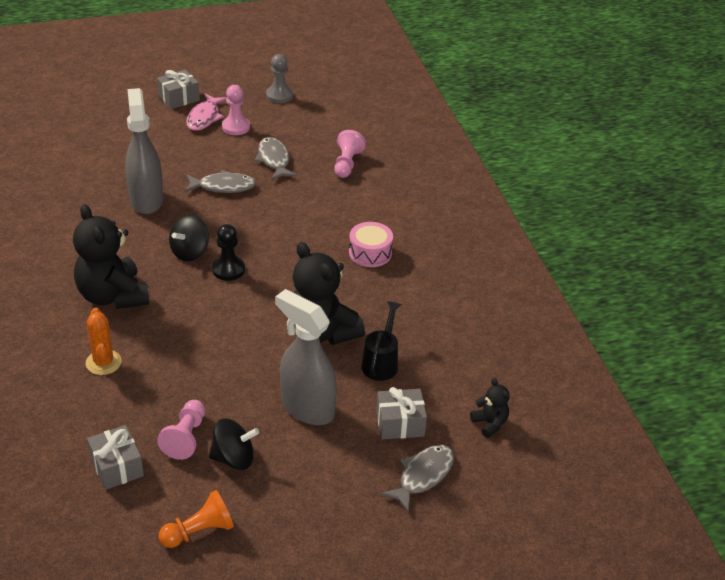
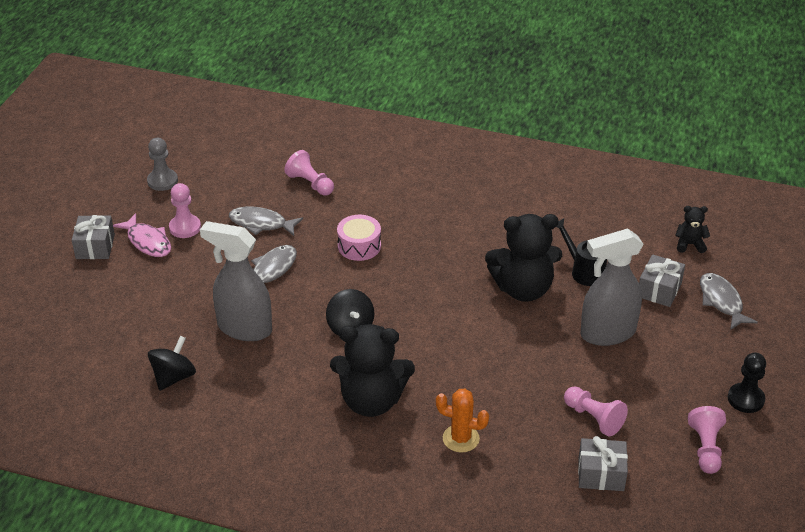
camera: 55 degrees left, 0 degrees up
orange pawn [159,490,234,548] -> pink pawn [688,406,726,474]
black spinning top [209,418,259,470] -> black spinning top moved to [148,336,196,391]
black pawn [212,224,245,281] -> black pawn moved to [728,353,766,413]
pink drum [349,222,393,267] -> pink drum moved to [337,215,381,261]

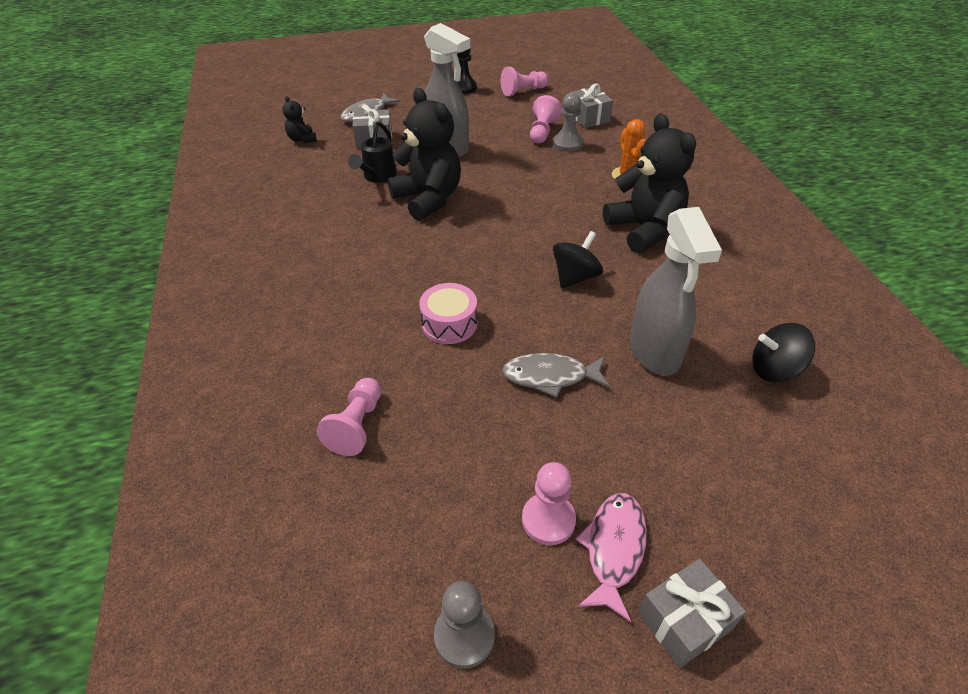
camera: 120 degrees left, 5 degrees up
grey fish [229,207,303,236] -> none
none -> grey pawn [553,93,583,152]

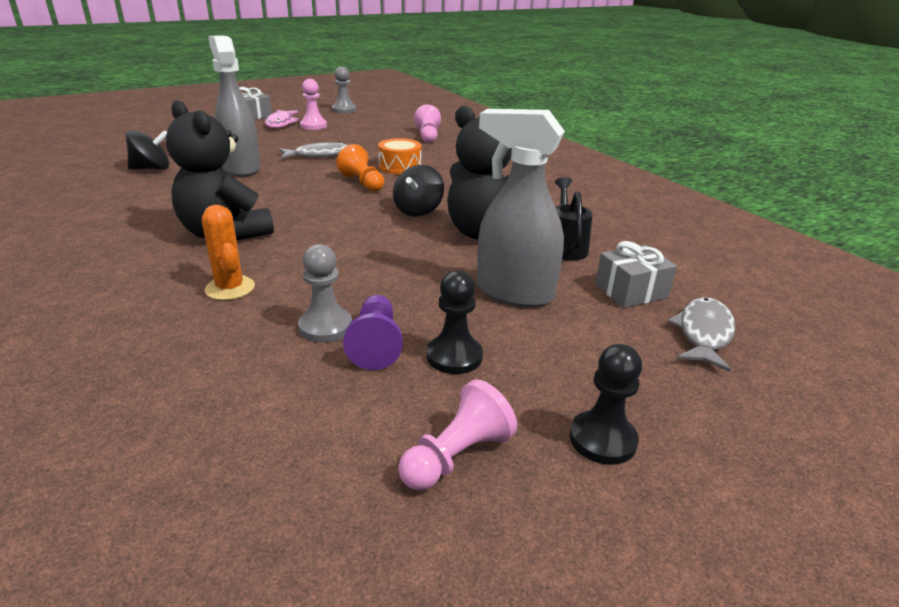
camera: 160 degrees right, 15 degrees down
black teddy bear [283,96,317,143] -> none
pink drum [419,283,478,344] -> orange drum [378,138,421,174]
pink pawn [530,95,562,143] -> purple pawn [343,295,403,370]
black spinning top [553,231,603,289] -> black spinning top moved to [393,165,444,217]
grey gift [570,84,613,128] -> none
none -> orange pawn [336,144,384,192]
none -> black pawn [427,271,483,374]

